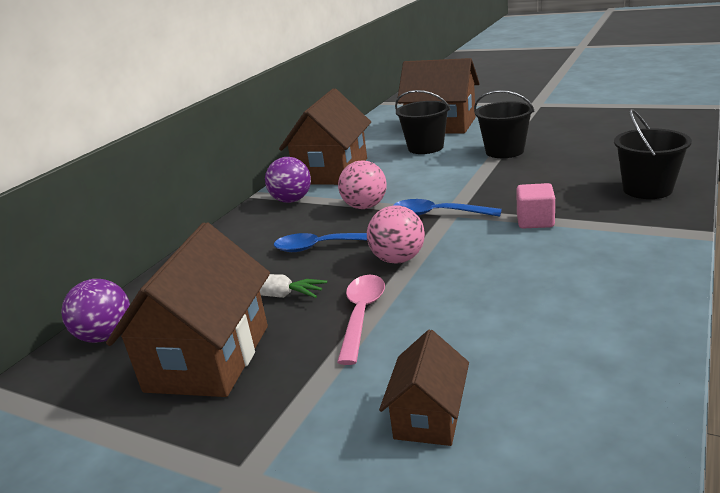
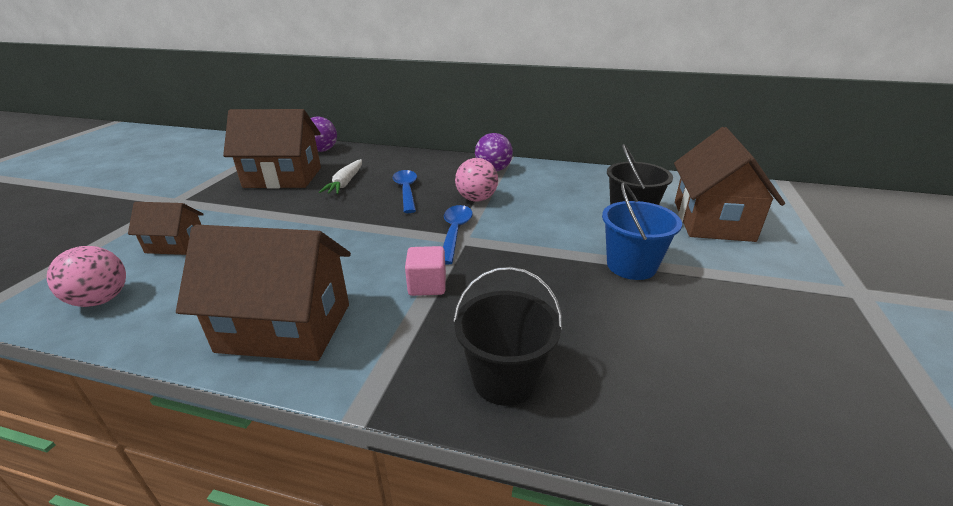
camera: 75 degrees right, 5 degrees up
brown house [279,88,371,185] -> brown house moved to [176,225,351,361]
pink spoon [337,275,385,365] -> none
pink ball [367,205,425,263] -> pink ball moved to [47,246,126,307]
black bucket [474,90,534,158] -> blue bucket [602,182,682,280]

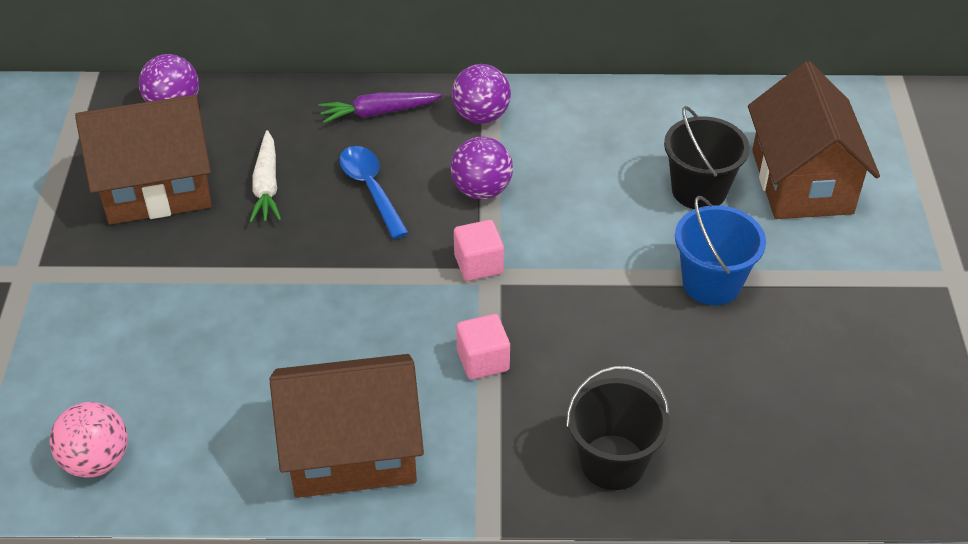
camera: 15 degrees left, 15 degrees up
brown house [128,202,204,255] -> none
blue spoon [443,205,473,265] -> pink cube [454,220,504,281]
pink ball [455,158,498,202] -> purple ball [451,137,513,199]
none -> purple carrot [318,92,443,124]

